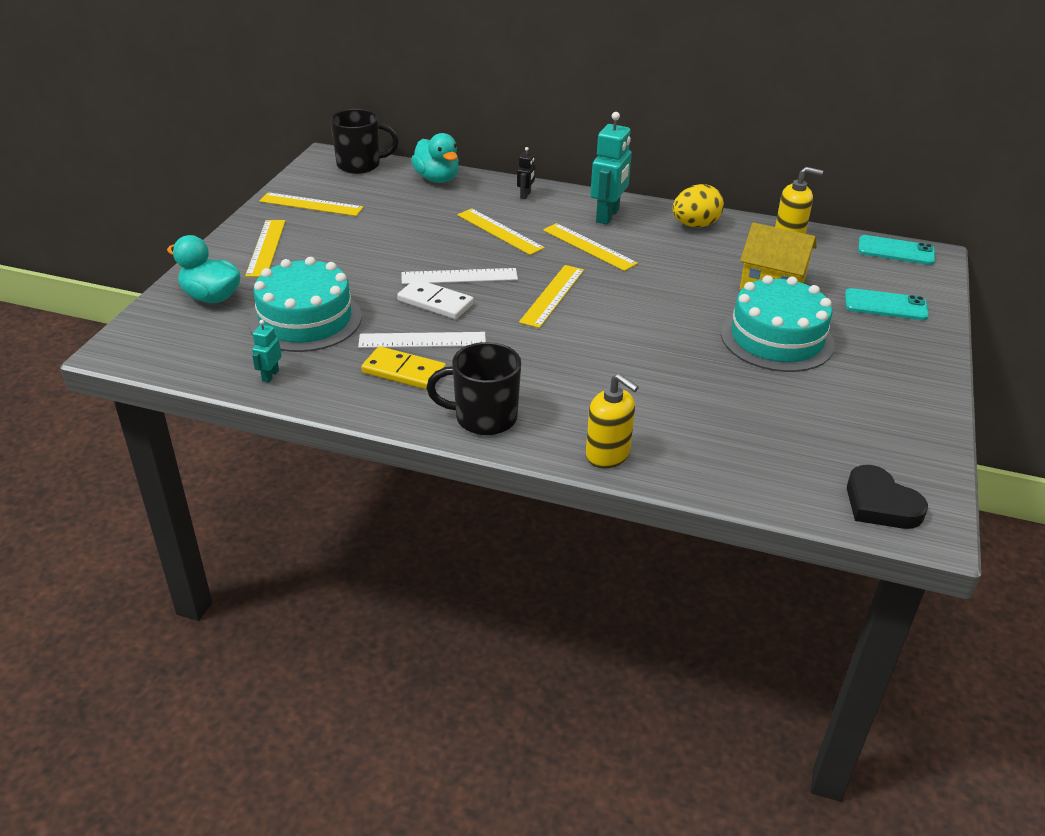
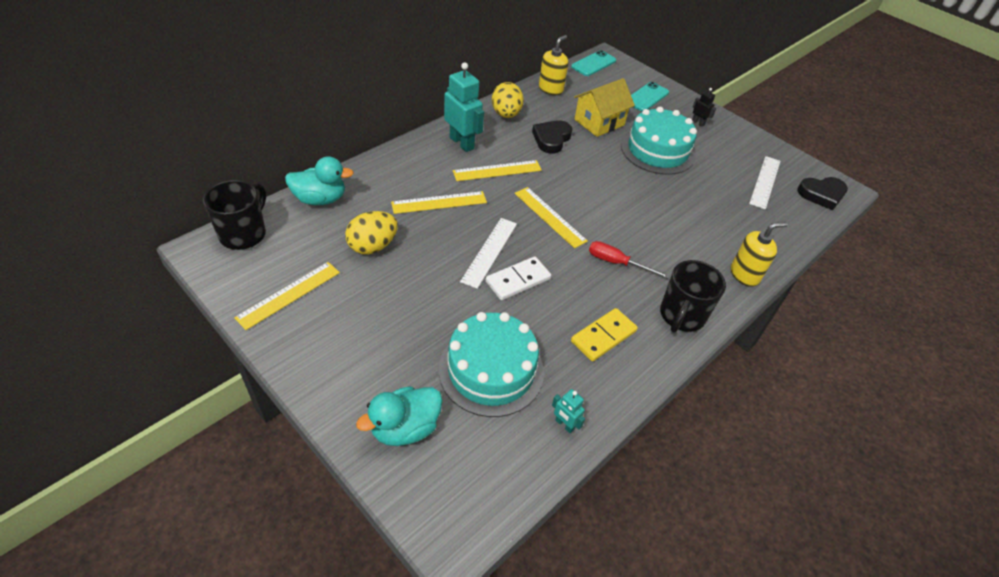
camera: 65 degrees left, 10 degrees up
yellow ruler [245,220,285,277] -> none
white ruler [358,332,486,348] -> white ruler moved to [749,156,780,209]
black robot [517,147,535,199] -> black robot moved to [692,88,716,127]
none -> yellow egg [345,211,398,254]
none -> black heart [532,120,572,154]
none -> red screwdriver [589,241,670,279]

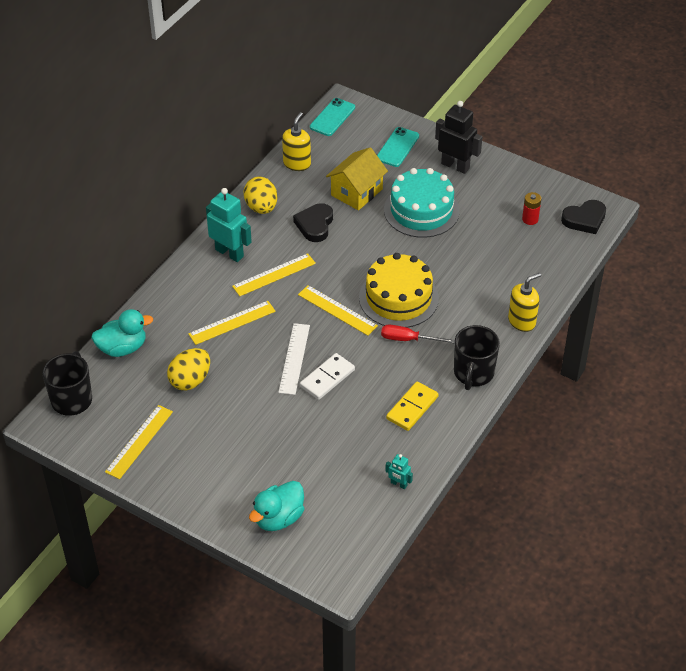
camera: 10 degrees left, 0 degrees up
turquoise cake [439,312,544,417] -> none
black robot [692,88,716,127] -> black robot [435,101,482,174], size x2.05
white ruler [749,156,780,209] -> red battery [522,192,541,225]
none -> yellow cake [359,253,439,328]

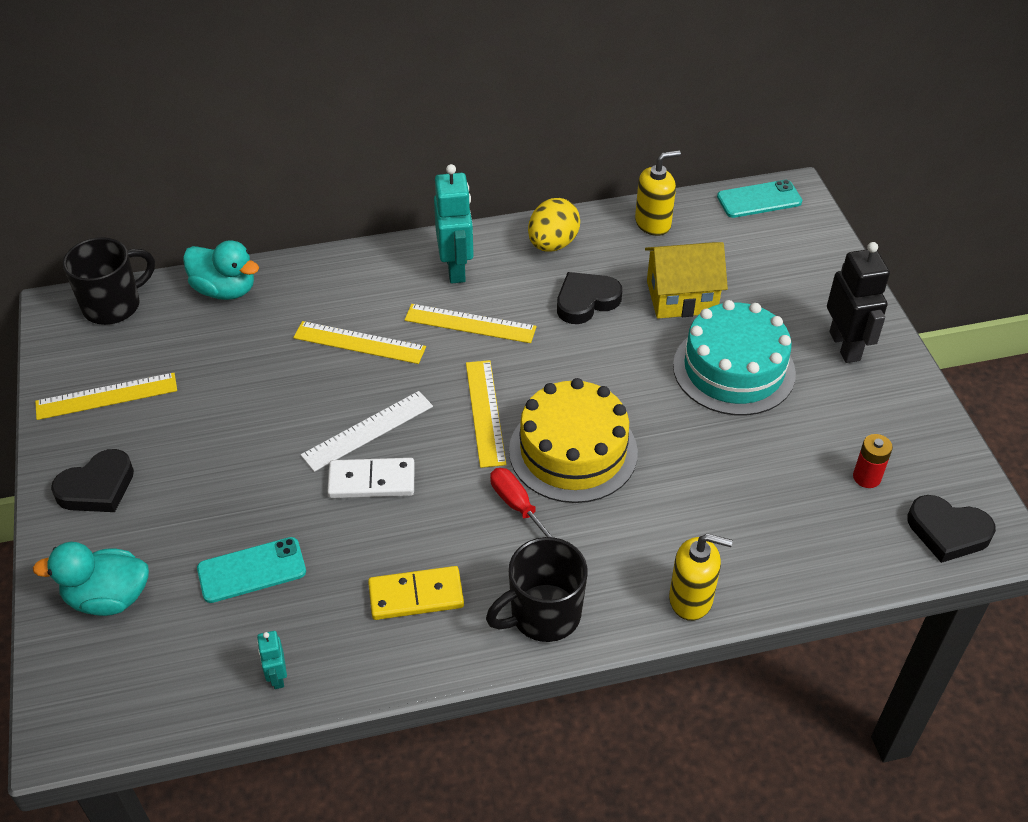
camera: 45 degrees right, 0 degrees up
yellow egg [167,348,210,391] -> none
turquoise phone [377,127,419,167] -> turquoise phone moved to [197,537,306,603]
none -> black heart [51,449,134,512]

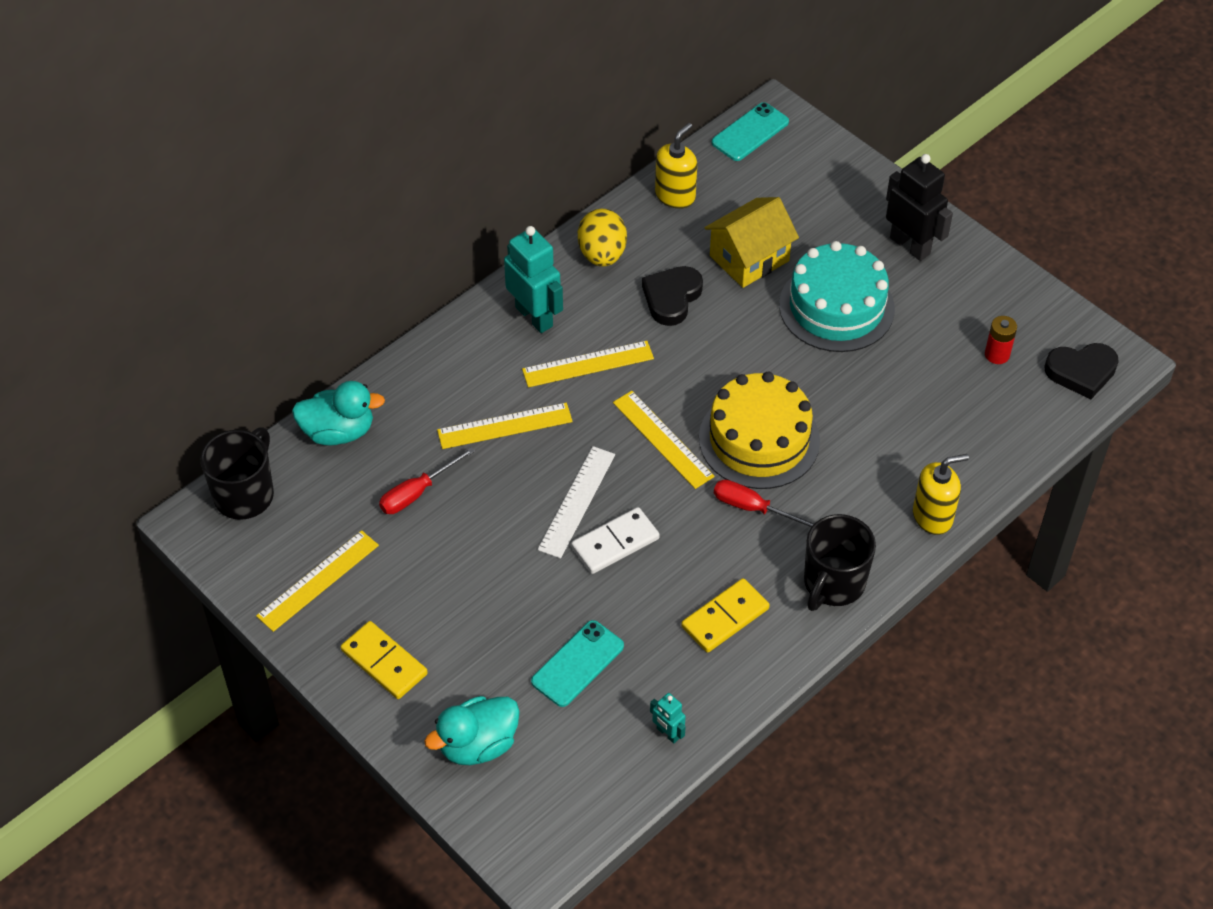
camera: 30 degrees left, 5 degrees up
black heart [51,449,134,512] -> yellow domino [341,621,428,699]
none -> red screwdriver [379,447,475,514]

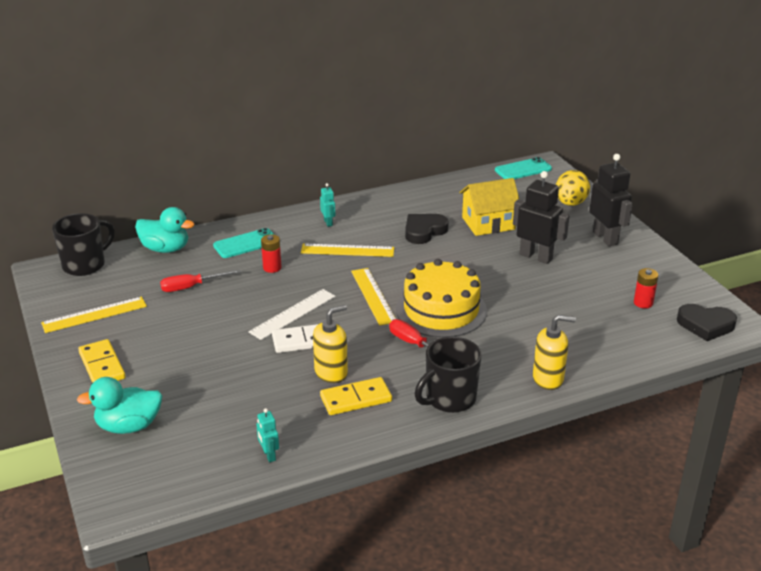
camera: 20 degrees right, 20 degrees down
yellow ruler [437,403,573,449] -> red battery [261,234,282,273]
turquoise robot [504,226,563,333] -> turquoise robot [320,183,335,227], size x0.49
turquoise phone [531,620,624,707] -> turquoise phone moved to [213,228,274,258]
yellow egg [578,209,627,267] -> yellow egg moved to [556,170,590,206]
yellow soap dispenser [655,123,697,209] -> yellow soap dispenser moved to [313,305,348,383]
turquoise cake [779,241,895,352] -> black robot [513,171,570,264]

